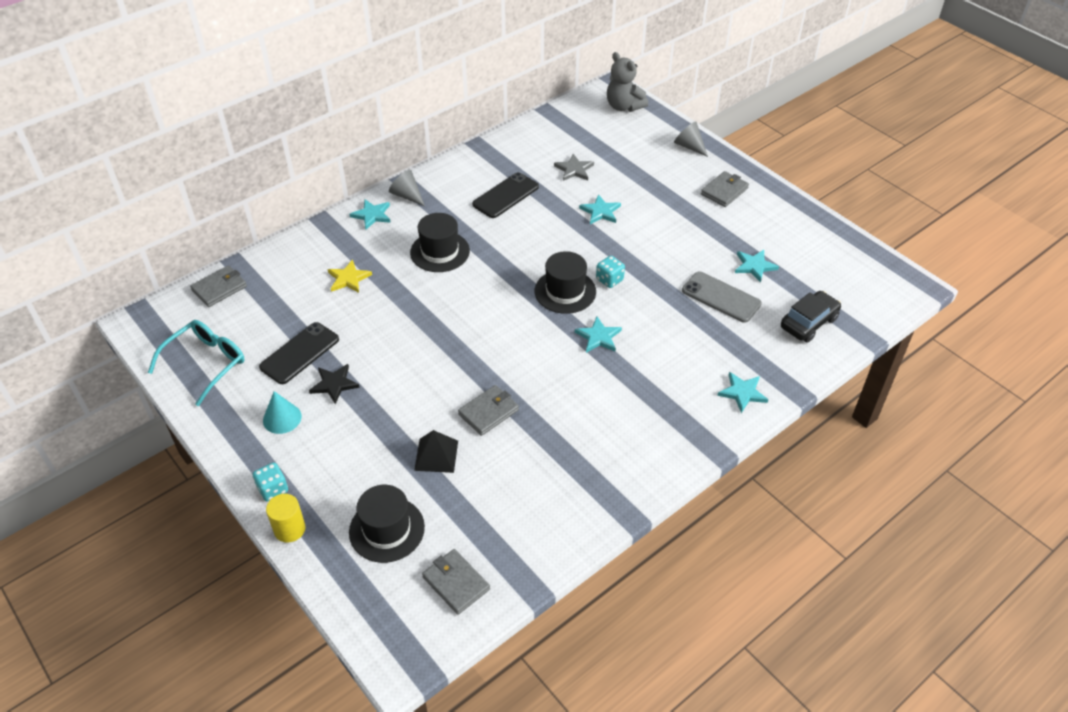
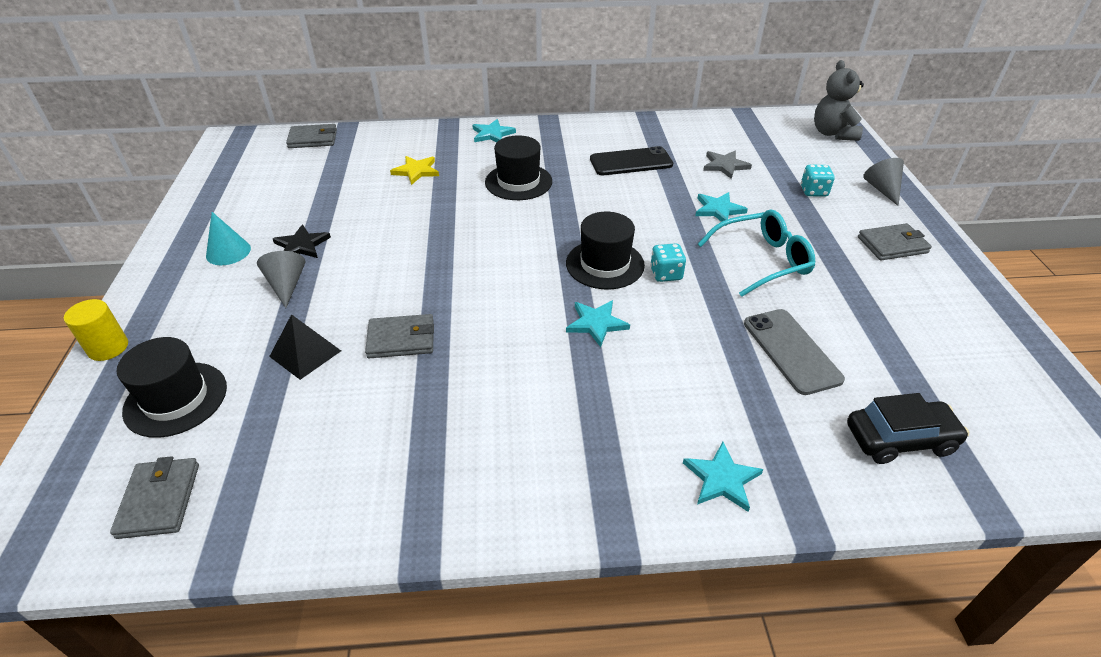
camera: 35 degrees right, 5 degrees down
turquoise glasses [148,320,245,406] -> turquoise glasses moved to [698,209,815,297]
turquoise dice [253,462,288,501] -> turquoise dice moved to [801,165,835,197]
black phone [259,322,339,384] -> none
grey cone [389,170,425,206] -> grey cone moved to [257,251,305,308]
turquoise star [735,250,779,283] -> none

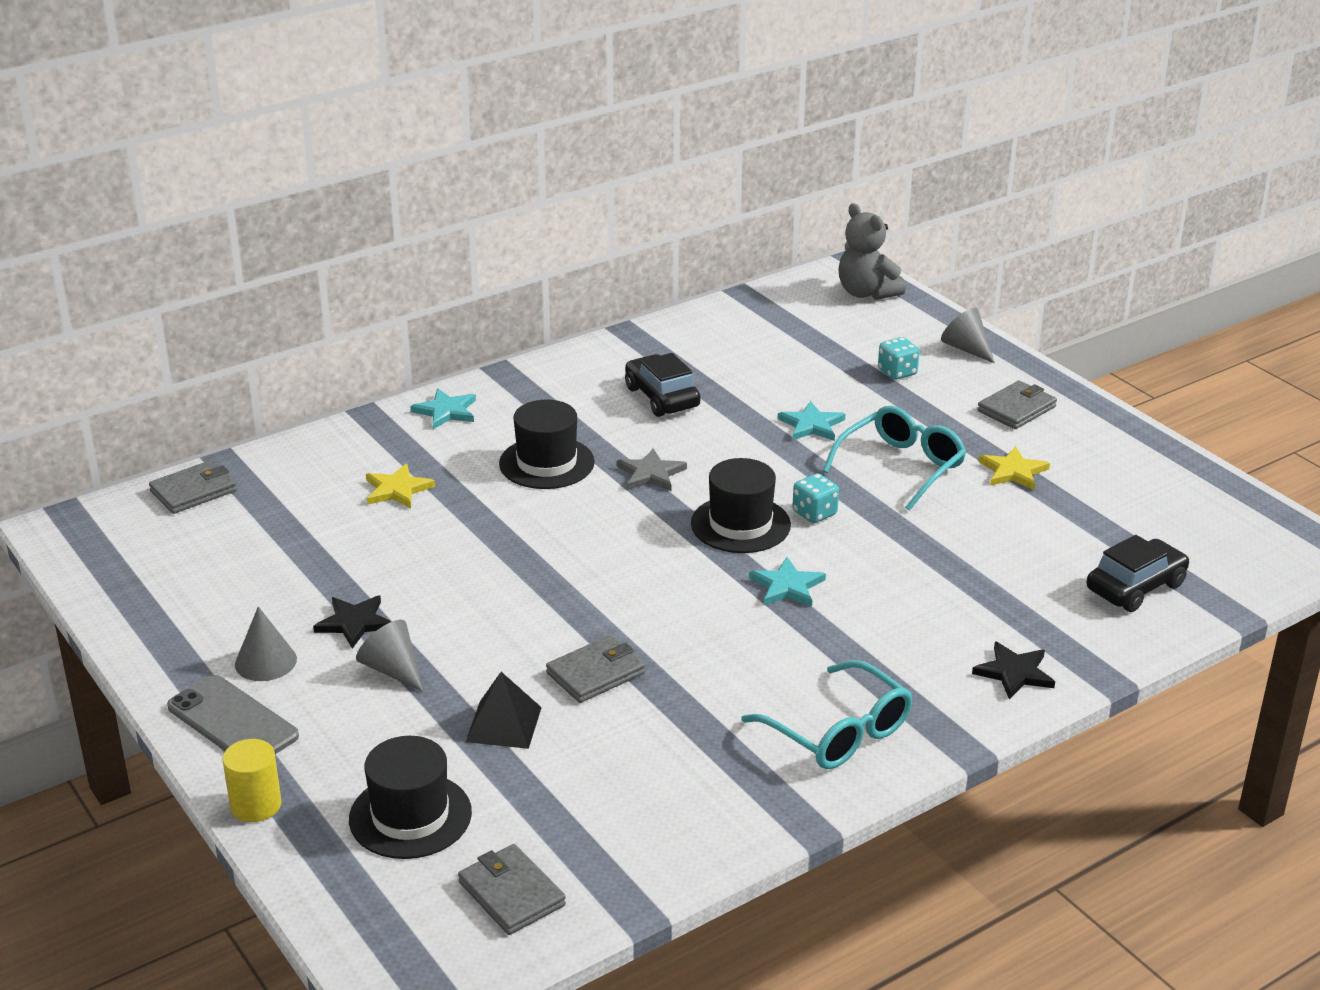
camera: 30 degrees left, 10 degrees down
turquoise cone [206,212,251,265] -> grey cone [235,606,297,681]
black phone [590,146,673,175] -> black car [625,353,700,417]
turquoise star [683,442,763,512] -> black star [972,642,1055,699]
grey star [703,151,752,179] -> grey star moved to [617,448,687,491]
grey phone [744,309,845,395] -> grey phone moved to [167,675,299,754]
none -> turquoise glasses [741,660,912,769]
none -> yellow star [979,446,1050,490]

